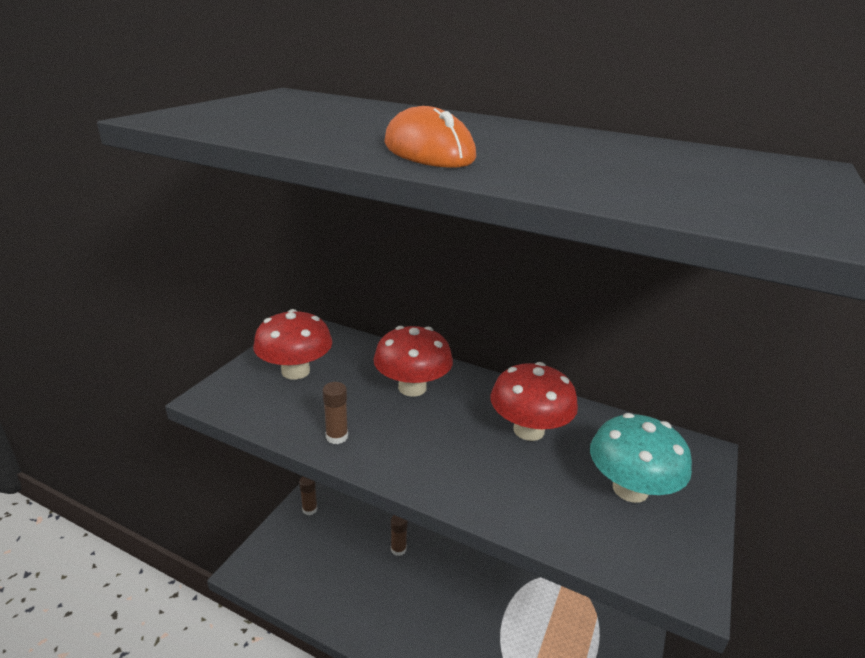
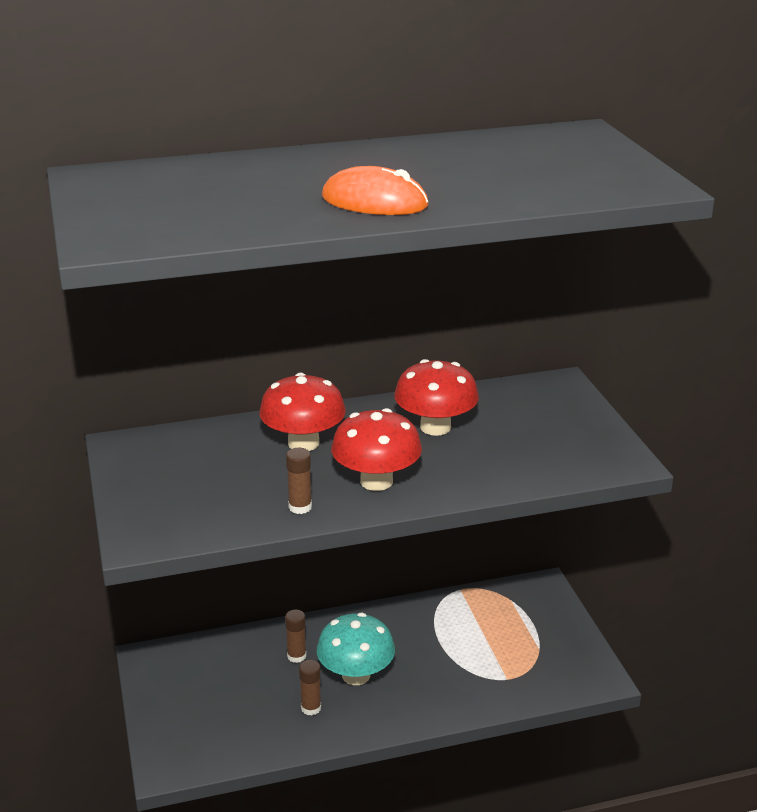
camera: 40 degrees left, 0 degrees up
red mushroom [253,309,332,380] -> red mushroom moved to [331,408,422,491]
brown glue stick [299,477,317,515] -> brown glue stick moved to [299,660,321,716]
turquoise mushroom [590,413,692,503] -> turquoise mushroom moved to [317,613,395,685]

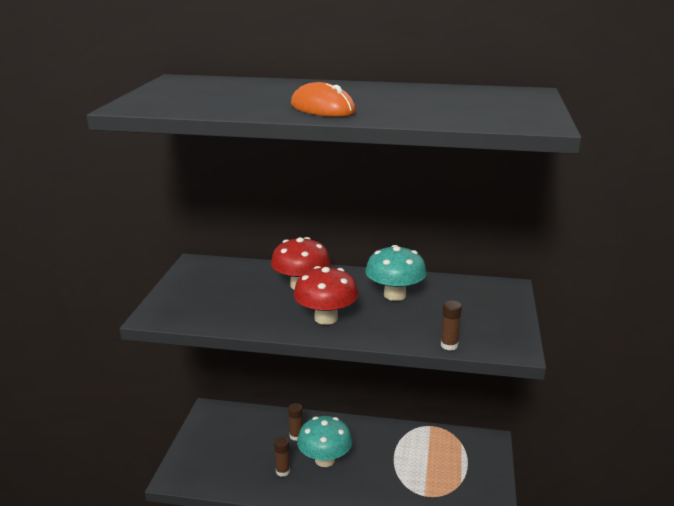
camera: 25 degrees right, 5 degrees down
brown glue stick [286,448,312,514] -> brown glue stick moved to [441,300,462,351]
red mushroom [394,359,479,436] -> turquoise mushroom [365,245,427,301]

